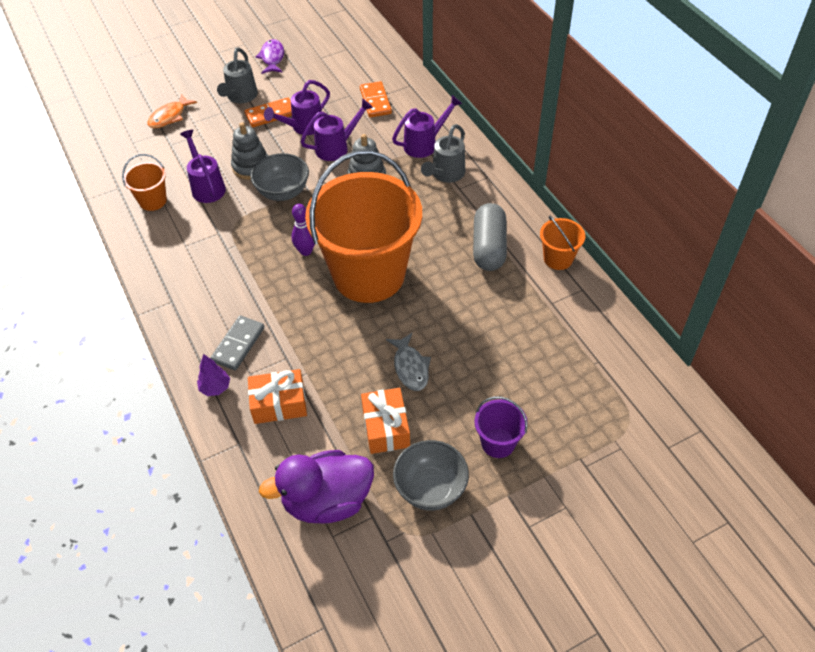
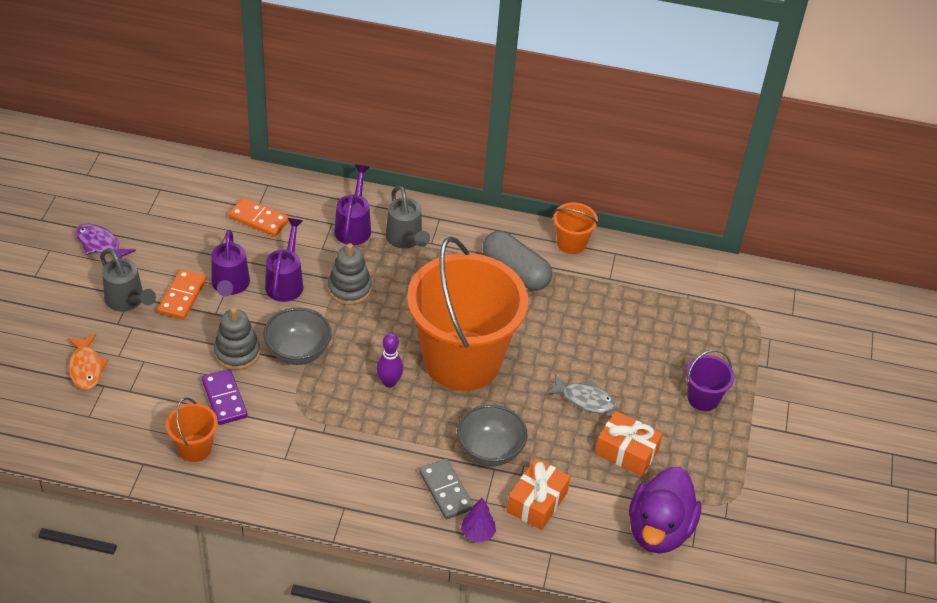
camera: 55 degrees left, 5 degrees down
purple watering can [180,130,226,203] -> purple domino [202,369,248,425]
grey bowl [393,440,469,511] -> grey bowl moved to [457,404,528,466]

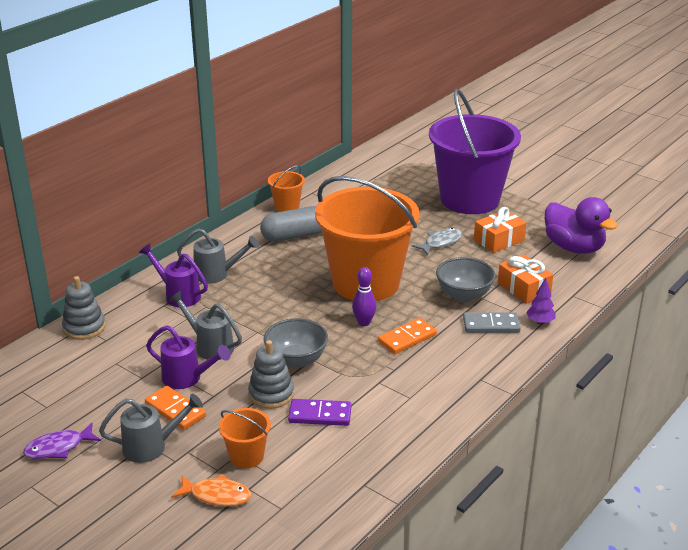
camera: 60 degrees left, 15 degrees down
orange bucket [166,398,218,462] -> orange bucket moved to [219,408,271,468]
orange domino [229,197,289,237] -> orange domino moved to [378,318,437,354]
purple watering can [265,218,304,302] -> grey watering can [169,291,242,360]
grey stacking toy [328,243,372,305] -> grey stacking toy moved to [62,276,105,340]
purple bucket [686,350,734,411] -> purple bucket [429,89,521,214], size x2.45

